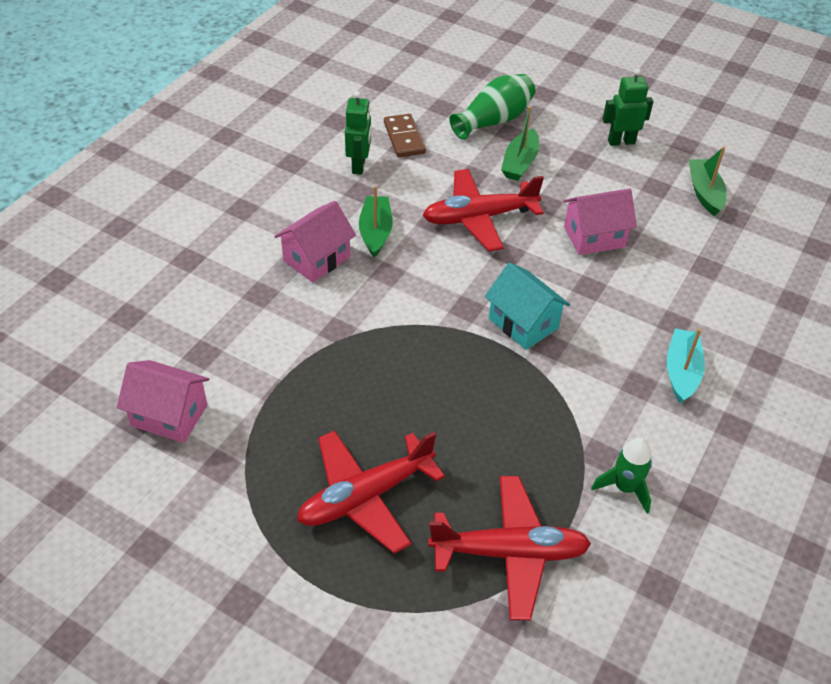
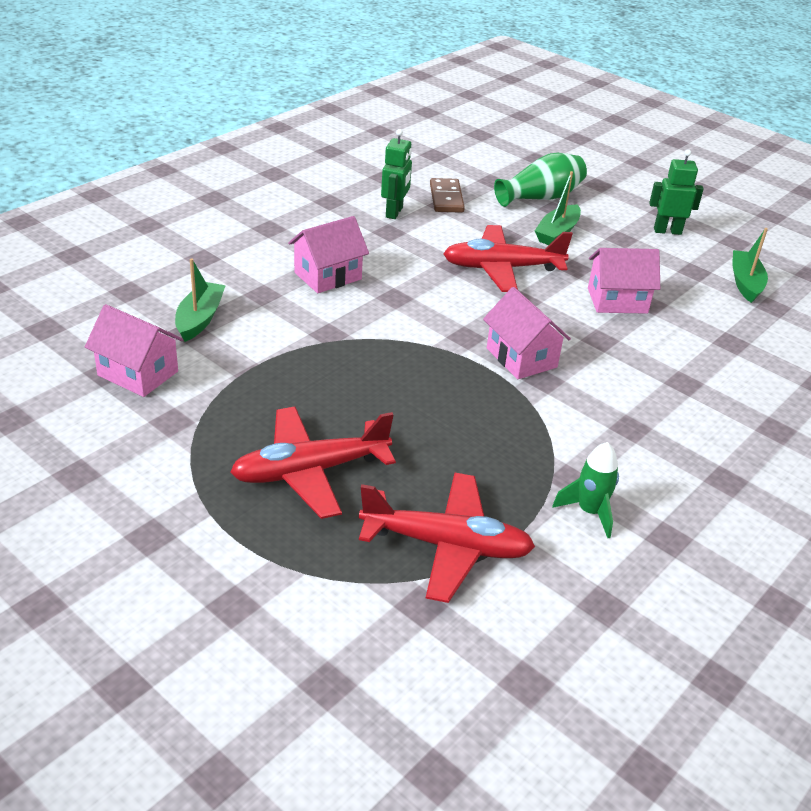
camera: 10 degrees right, 10 degrees down
green boat [359,186,393,258] -> green boat moved to [175,258,226,342]
turquoise house [485,262,570,350] -> pink house [483,287,571,379]
turquoise boat [667,328,705,404] -> none

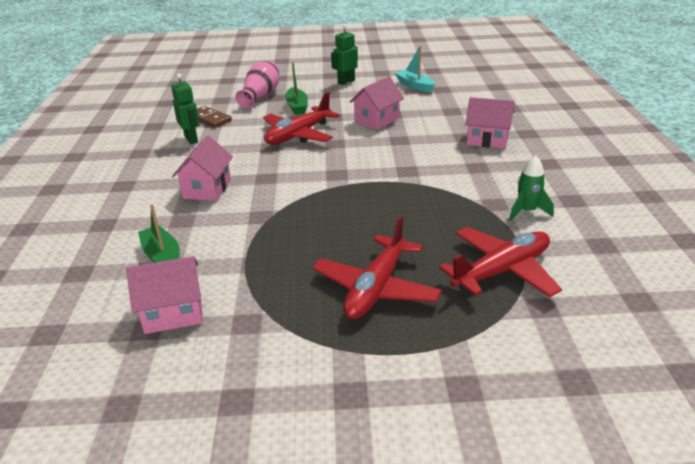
camera: 40 degrees left, 5 degrees down
pink house [483,287,571,379] -> pink house moved to [465,97,515,149]
green vase [494,153,587,207] -> pink vase [235,61,279,108]
green boat [733,228,768,303] -> turquoise boat [395,46,435,92]

